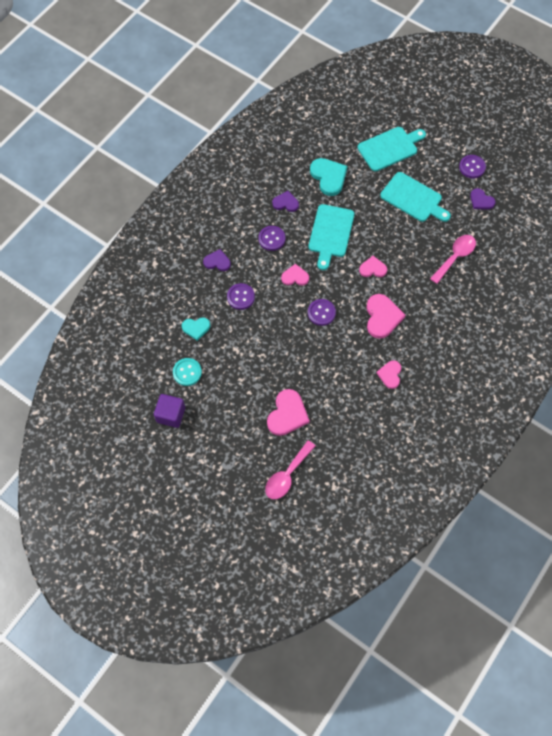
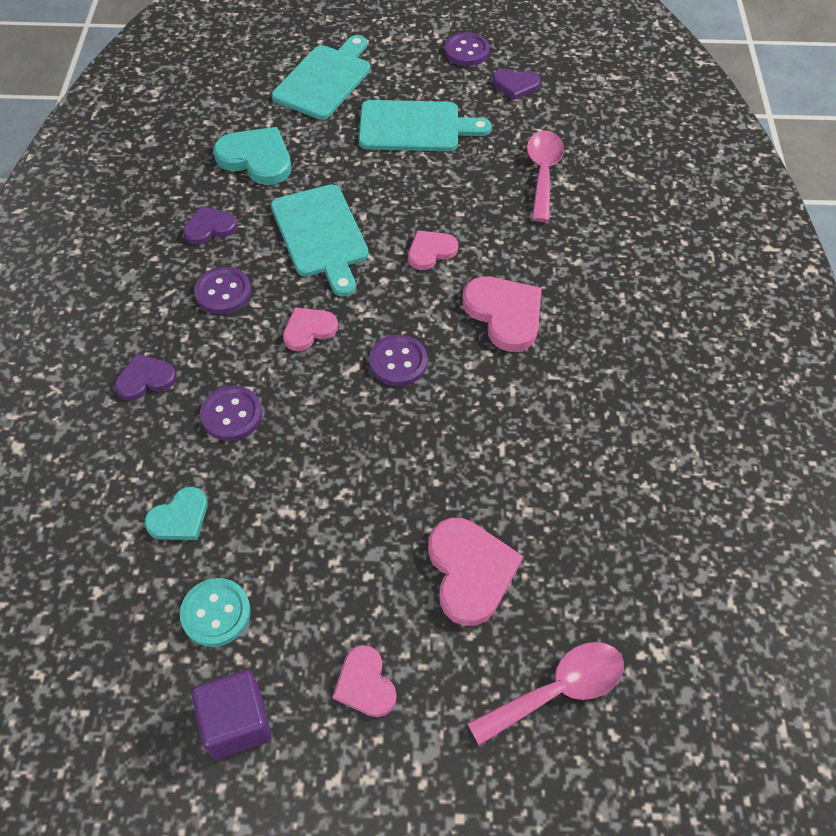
camera: 35 degrees left, 10 degrees down
pink spoon [265,440,315,499] -> pink spoon turned 120 degrees counterclockwise [467,642,624,746]
pink heart [377,360,401,389] -> pink heart moved to [333,645,397,717]

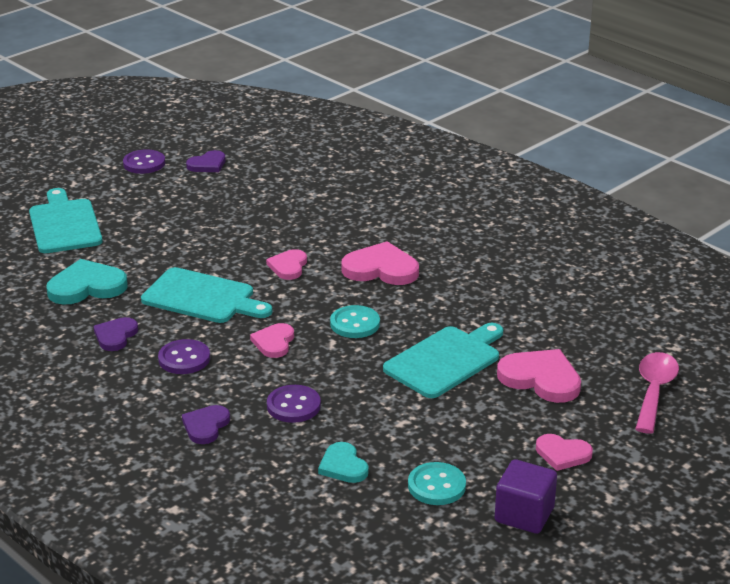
camera: 45 degrees left, 25 degrees down
turquoise heart [144,487,208,540] -> turquoise heart turned 150 degrees clockwise [318,442,369,483]
turquoise cutting board [359,100,492,151] -> turquoise cutting board moved to [383,323,503,398]
purple button [369,335,427,386] -> turquoise button [330,305,380,338]
pink spoon [527,130,564,222] -> none

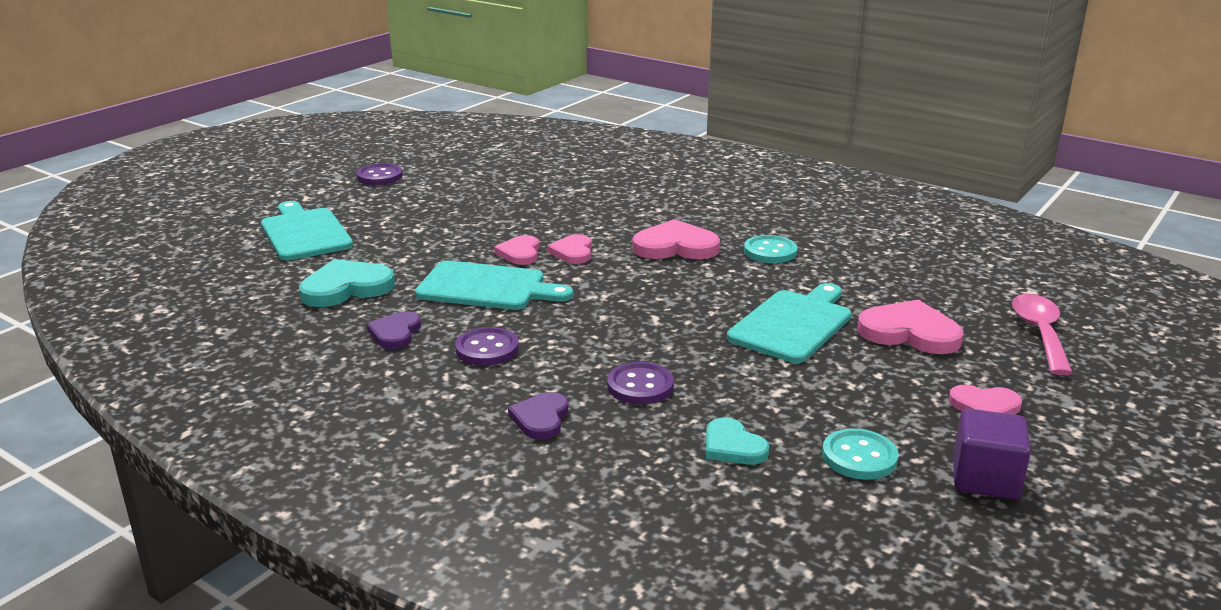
camera: 10 degrees left, 5 degrees down
purple heart [186,150,226,172] -> none
pink heart [250,323,294,358] -> pink heart moved to [494,235,539,265]
turquoise button [330,305,380,338] -> turquoise button moved to [744,235,797,263]

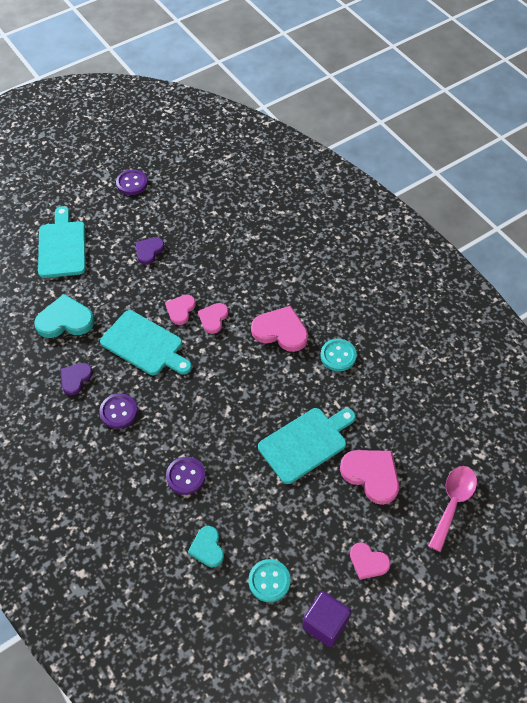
camera: 20 degrees right, 30 degrees up
purple heart [508,392,569,440] -> purple heart moved to [136,238,164,265]

